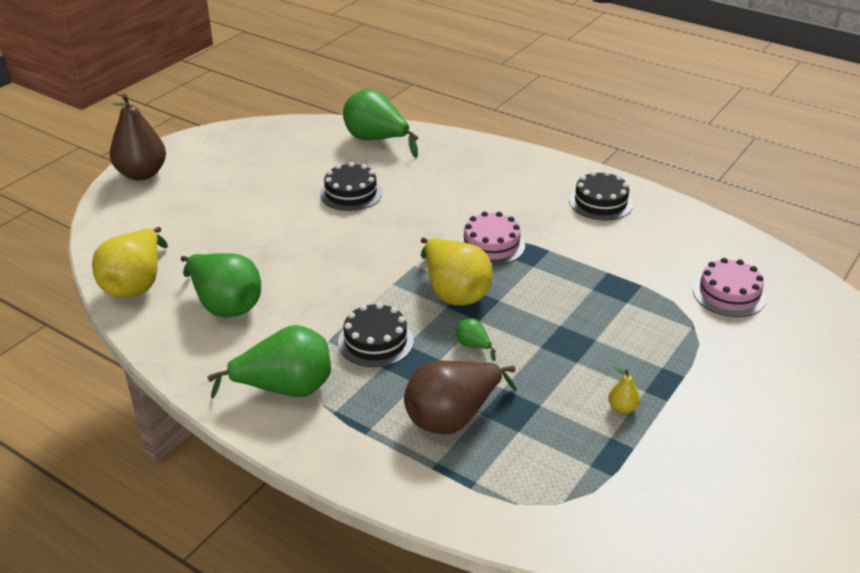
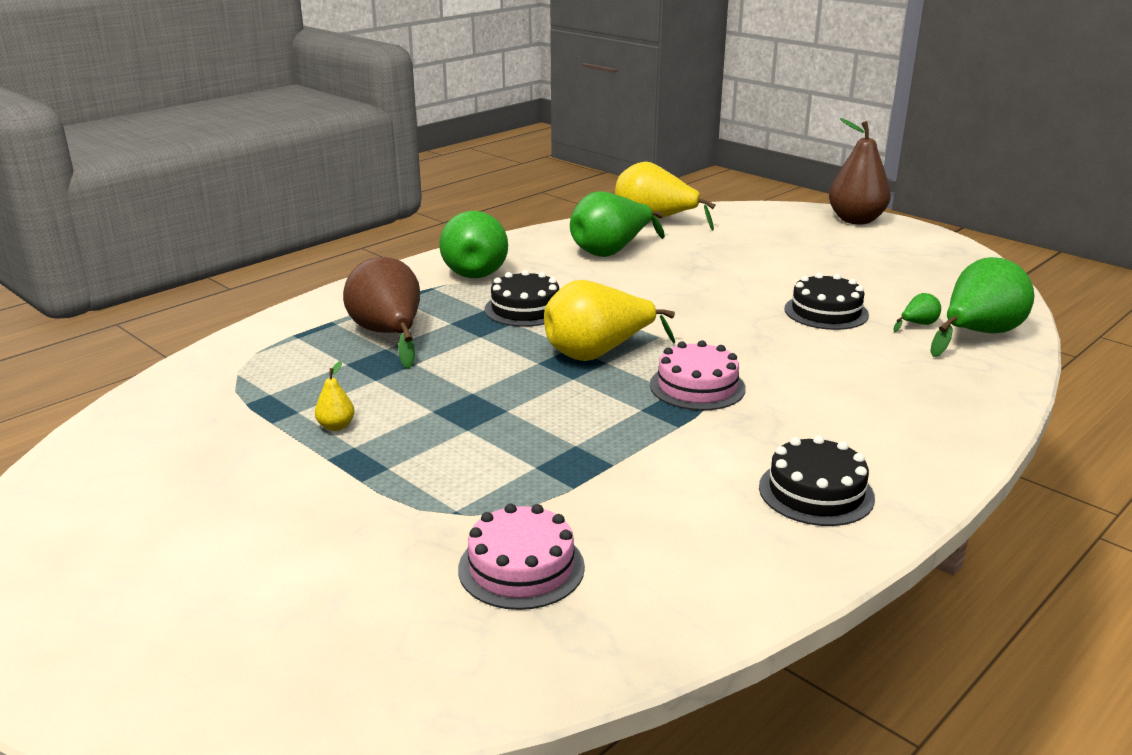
camera: 100 degrees right, 10 degrees down
green pear [456,319,496,361] -> green pear moved to [893,293,941,332]

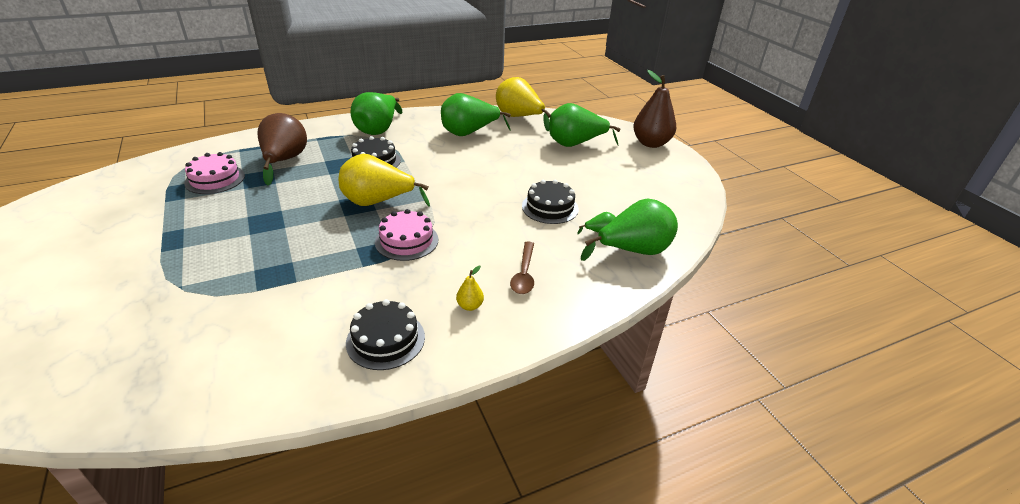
camera: 20 degrees right, 10 degrees up
yellow pear [315,361,354,431] -> yellow pear moved to [456,266,484,311]
pink cake [458,503,585,610] -> pink cake moved to [184,152,245,194]
none -> brown spoon [510,241,534,294]
none -> green pear [549,103,620,147]

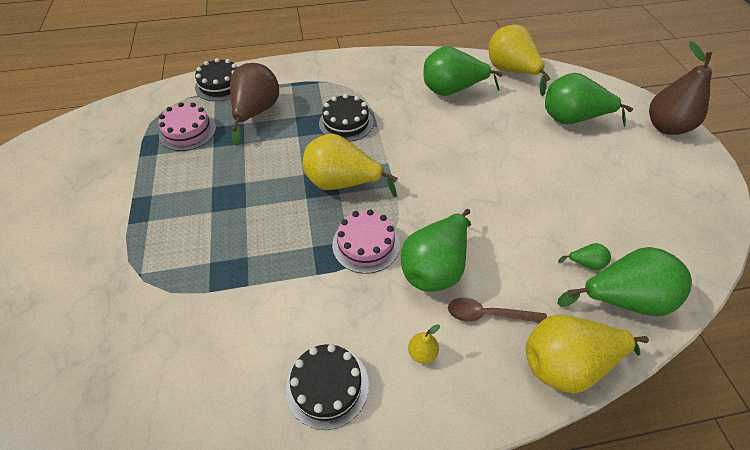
camera: 15 degrees right, 15 degrees up
green pear [351,92,402,135] -> green pear moved to [401,209,471,292]
brown spoon [510,241,534,294] -> brown spoon turned 75 degrees clockwise [448,298,547,323]
black cake [522,179,579,224] -> black cake moved to [195,58,237,101]
none -> yellow pear [526,315,649,393]

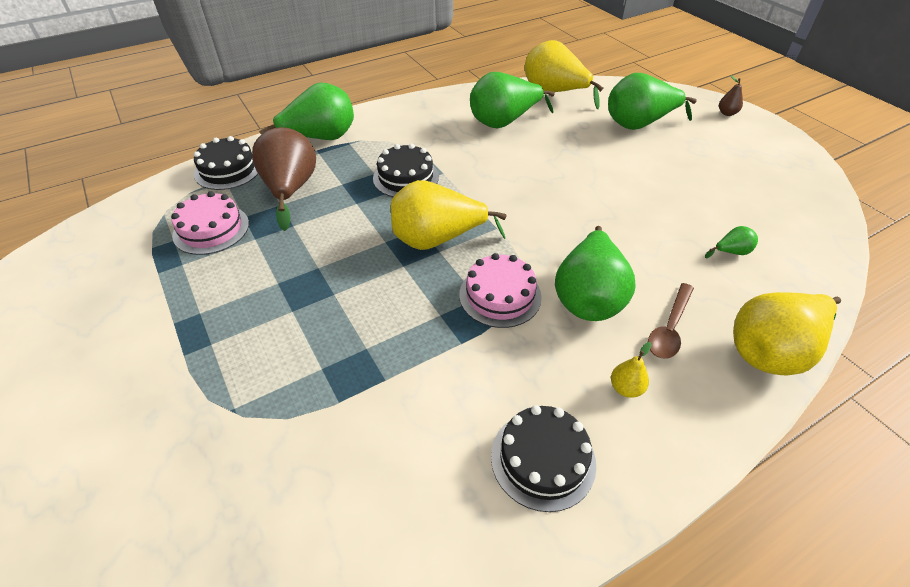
camera: 20 degrees left, 5 degrees down
brown spoon [448,298,547,323] -> brown spoon turned 45 degrees counterclockwise [648,283,694,359]
green pear [557,247,692,316] -> green pear moved to [259,83,354,140]
brown pear [649,41,712,135] -> brown pear [719,76,743,116], size x0.43

